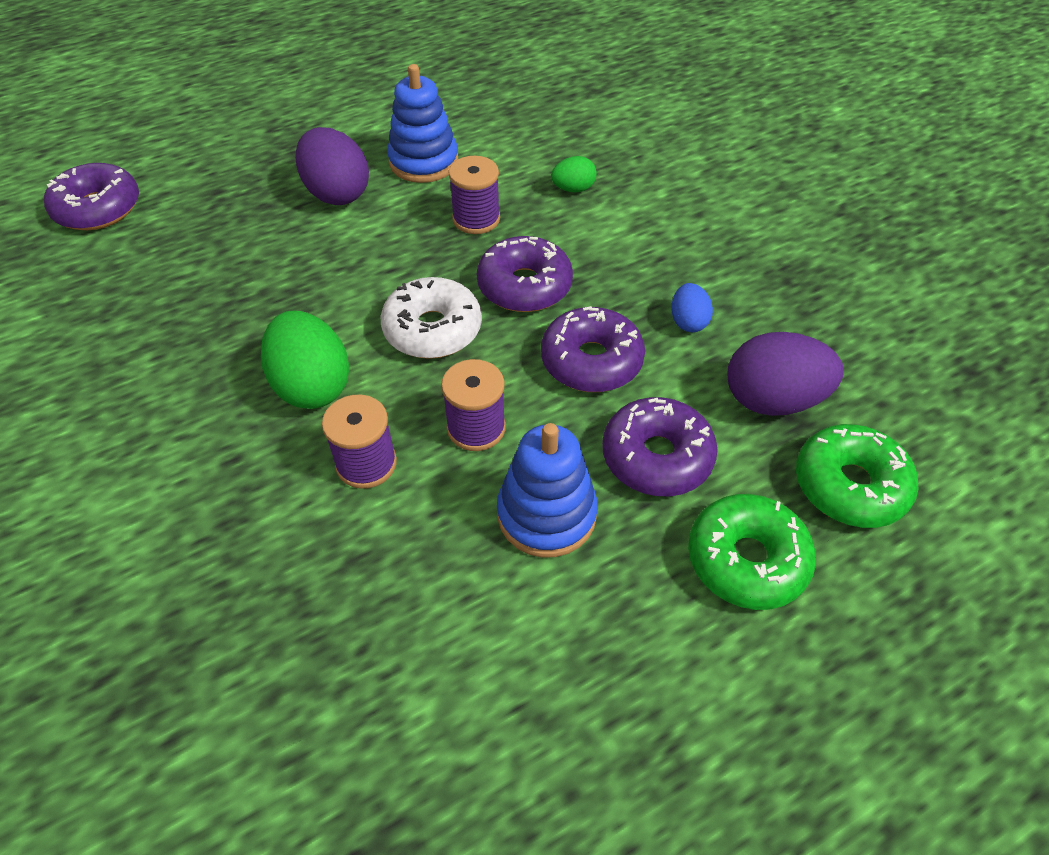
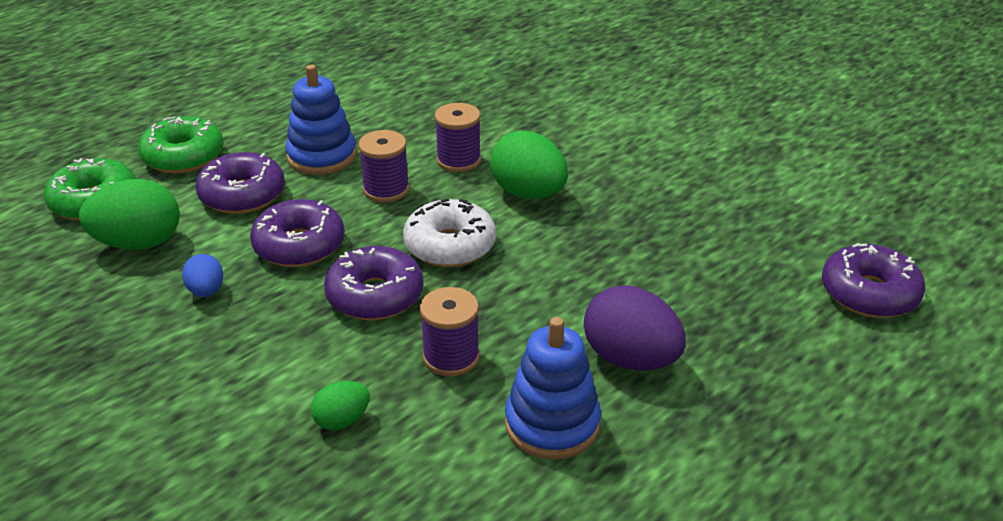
camera: 165 degrees right, 15 degrees down
purple egg [728,332,844,416] -> green egg [79,179,180,250]

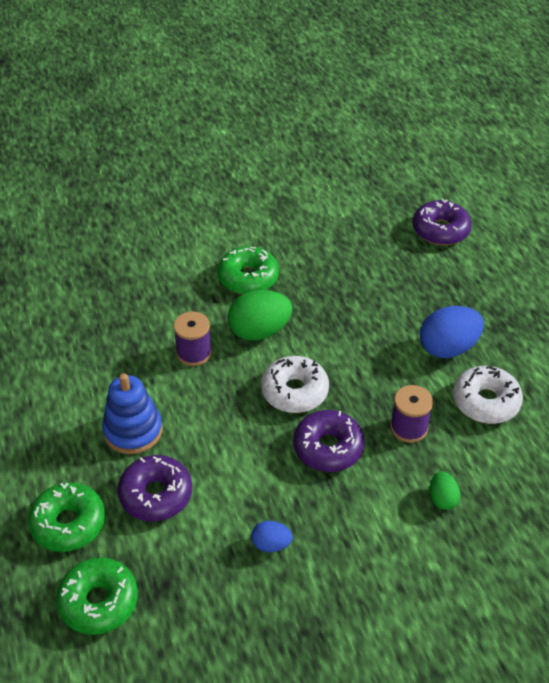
camera: 65 degrees left, 10 degrees up
green egg [79,179,180,250] -> none
purple donut [250,199,345,267] -> none
purple spool [358,130,409,203] -> none
blue stacking toy [505,317,601,460] -> white donut [453,366,523,424]
purple egg [584,285,686,371] -> blue egg [420,306,484,358]
none -> green donut [218,246,279,294]

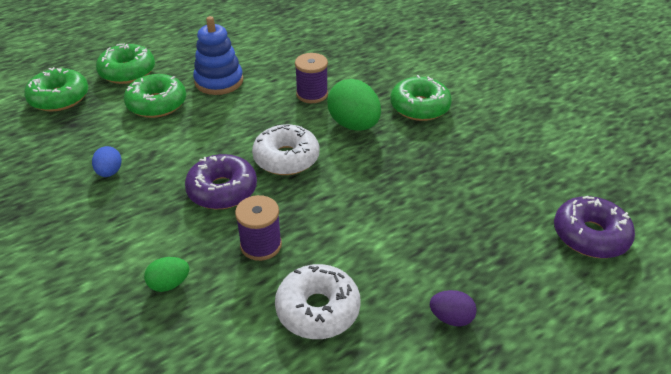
camera: 75 degrees right, 5 degrees down
purple donut [117,455,192,522] -> green donut [124,74,186,118]
blue egg [420,306,484,358] -> none
none -> purple egg [430,290,477,326]

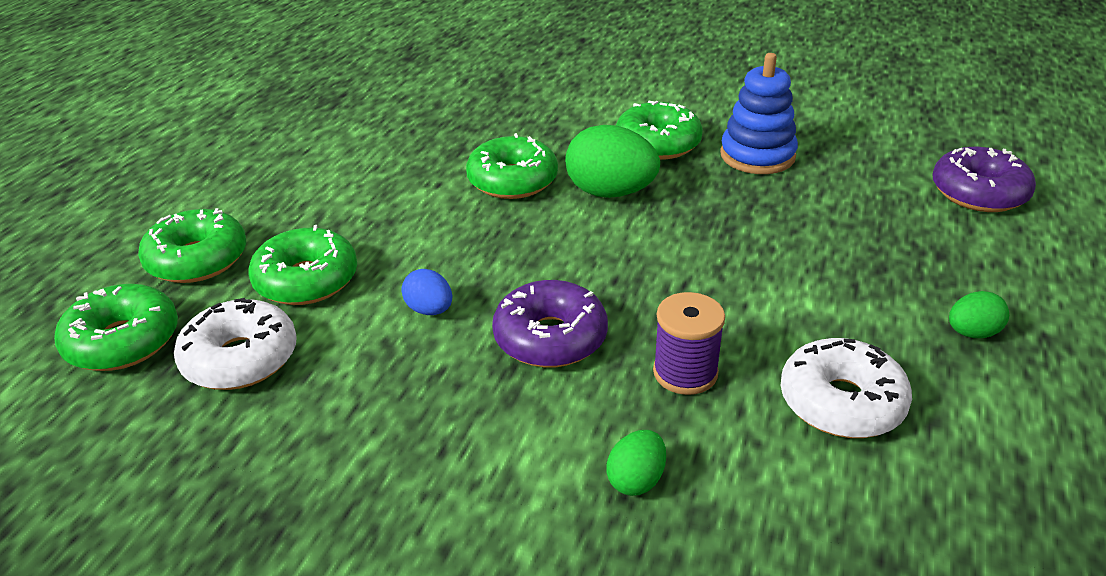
camera: 35 degrees left, 5 degrees down
blue egg [92,146,122,177] -> blue egg moved to [401,269,452,315]
blue stacking toy [193,16,243,95] -> blue stacking toy moved to [720,53,798,174]
white donut [252,124,319,175] -> white donut moved to [174,298,297,390]
purple spool [295,53,328,103] -> green donut [466,133,558,199]
purple egg [430,290,477,326] -> green egg [949,291,1009,338]

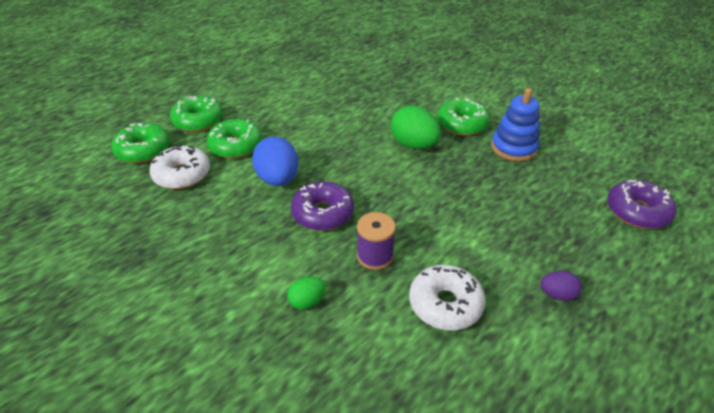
camera: 25 degrees right, 5 degrees up
blue egg [401,269,452,315] -> blue egg [252,137,298,186], size x1.88
green donut [466,133,558,199] -> none
green egg [949,291,1009,338] -> purple egg [541,271,582,301]

